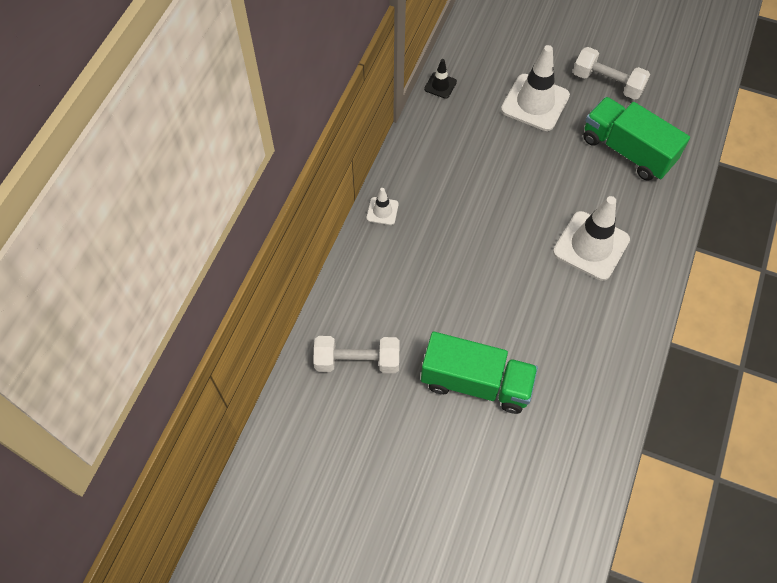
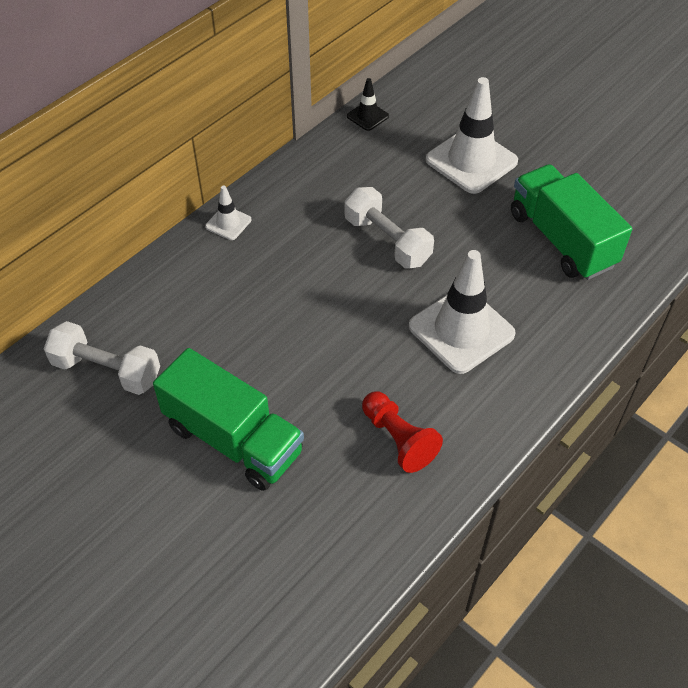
camera: 20 degrees right, 10 degrees down
white dumbbell [573,47,650,100] -> white dumbbell moved to [345,187,434,269]
none -> red pawn [362,392,443,473]

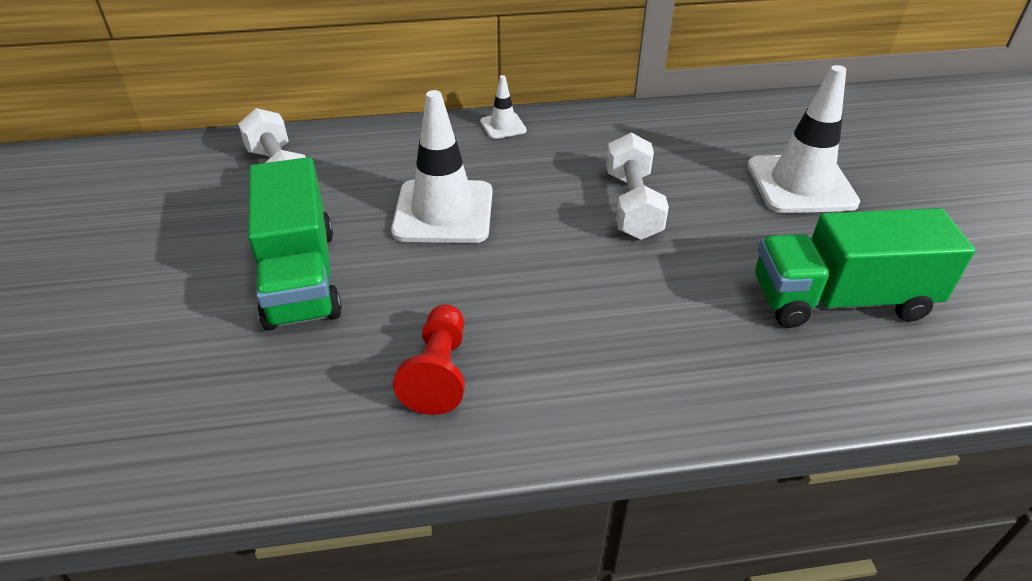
camera: 40 degrees right, 10 degrees down
black traffic cone [347,78,389,131] -> none
white traffic cone [409,250,516,374] -> white traffic cone moved to [391,90,492,243]
green truck [511,164,632,280] -> green truck turned 105 degrees counterclockwise [755,208,975,328]

